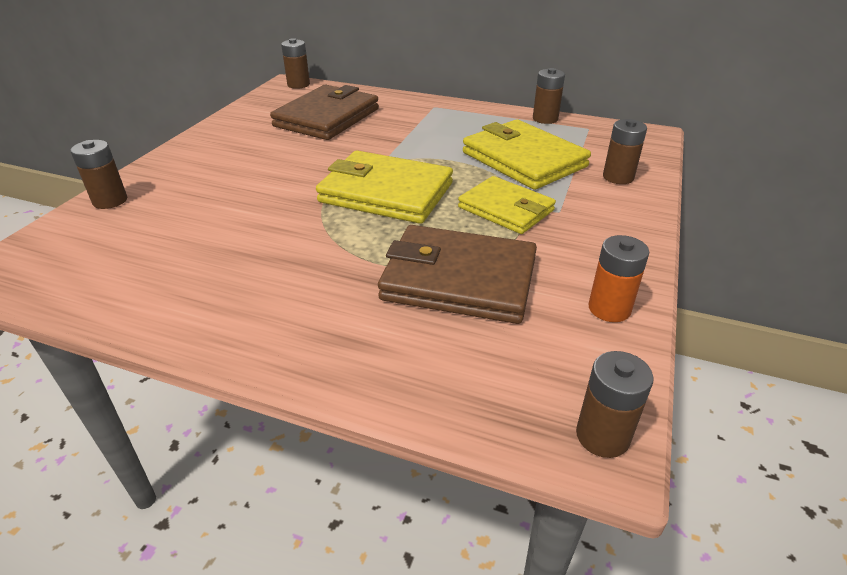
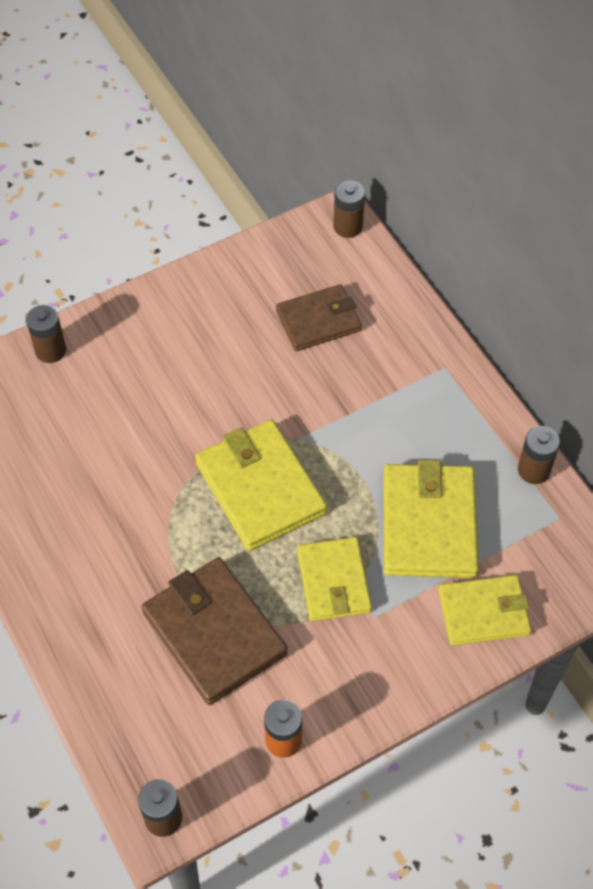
camera: 40 degrees right, 20 degrees up
brown wallet [270,85,379,140] -> brown wallet [276,284,362,351], size x0.66
brown battery [603,119,647,184] -> yellow wallet [439,575,532,646]

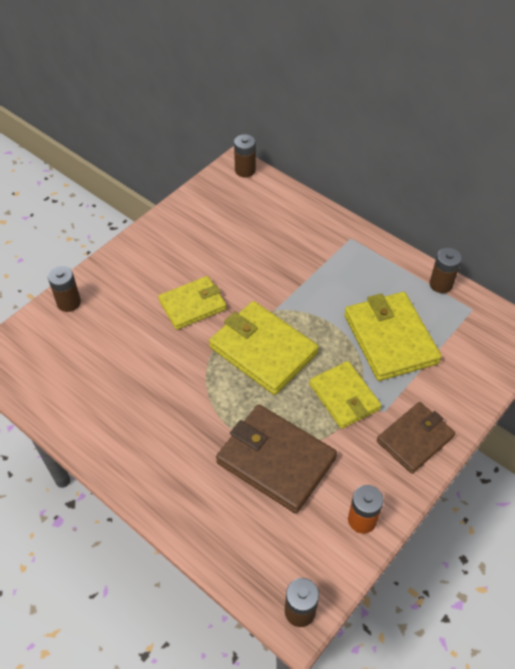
camera: 20 degrees left, 5 degrees down
brown wallet [276,284,362,351] -> brown wallet moved to [377,402,455,474]
yellow wallet [439,575,532,646] -> yellow wallet moved to [158,276,227,330]

